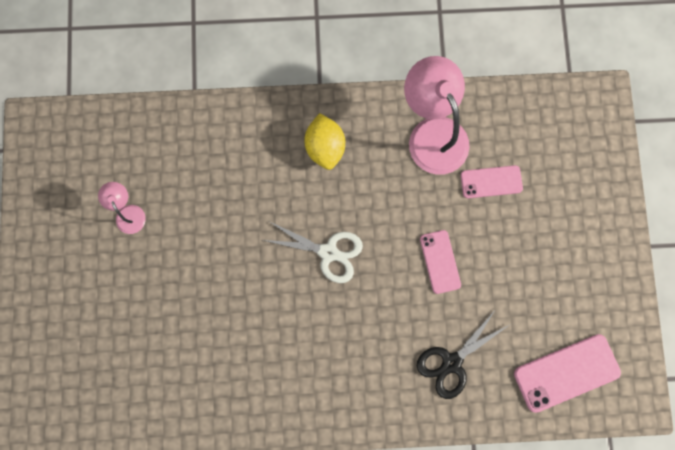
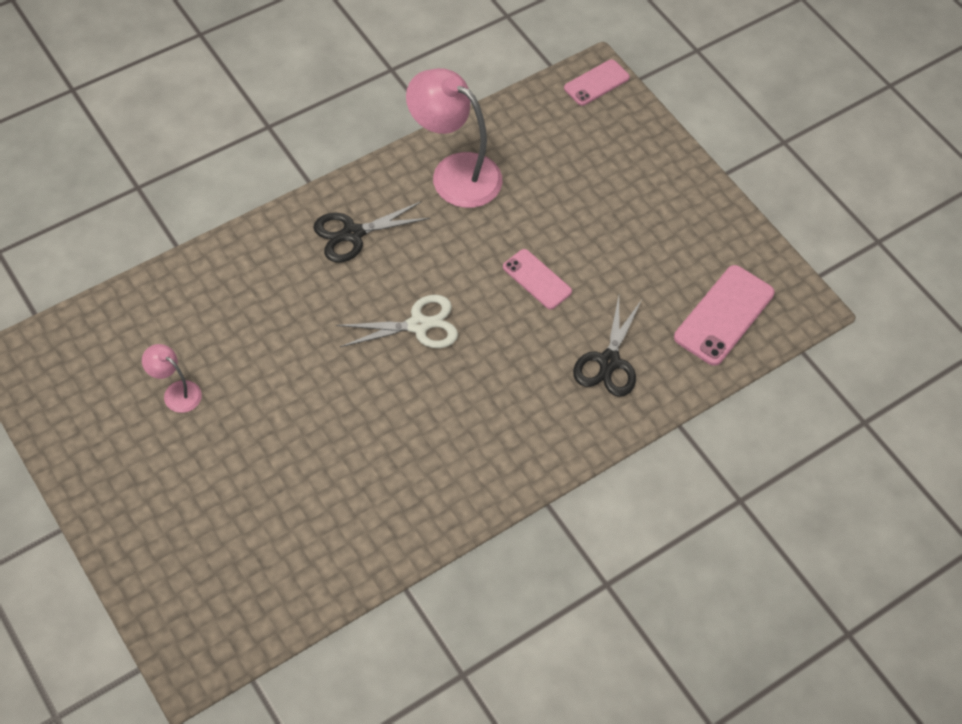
camera: 35 degrees left, 20 degrees down
yellow lemon [304,113,345,170] -> black scissors [313,201,430,262]
pink phone [461,165,523,198] -> pink phone moved to [564,59,630,106]

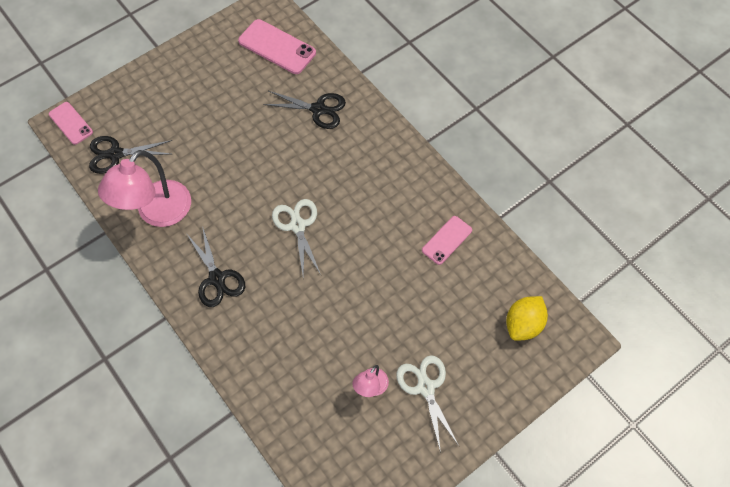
camera: 90 degrees left, 5 degrees up
pink phone [503,249,572,309] -> pink phone moved to [422,216,472,265]
none -> black scissors [89,136,172,174]
none -> white scissors [396,355,459,453]
none -> yellow lemon [506,296,548,341]

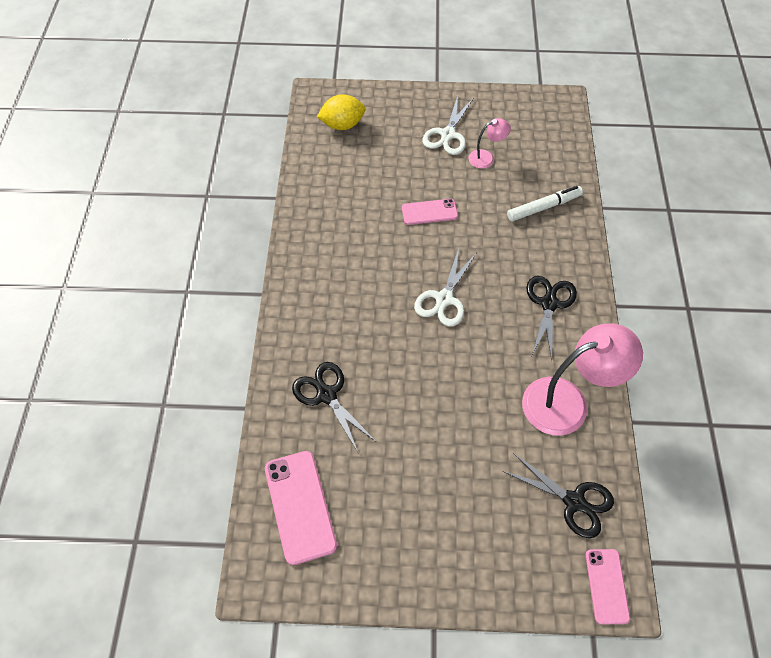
camera: 140 degrees left, 5 degrees down
pink phone [422,216,472,265] -> pink phone moved to [402,199,458,225]
none -> white marker [507,186,583,222]

